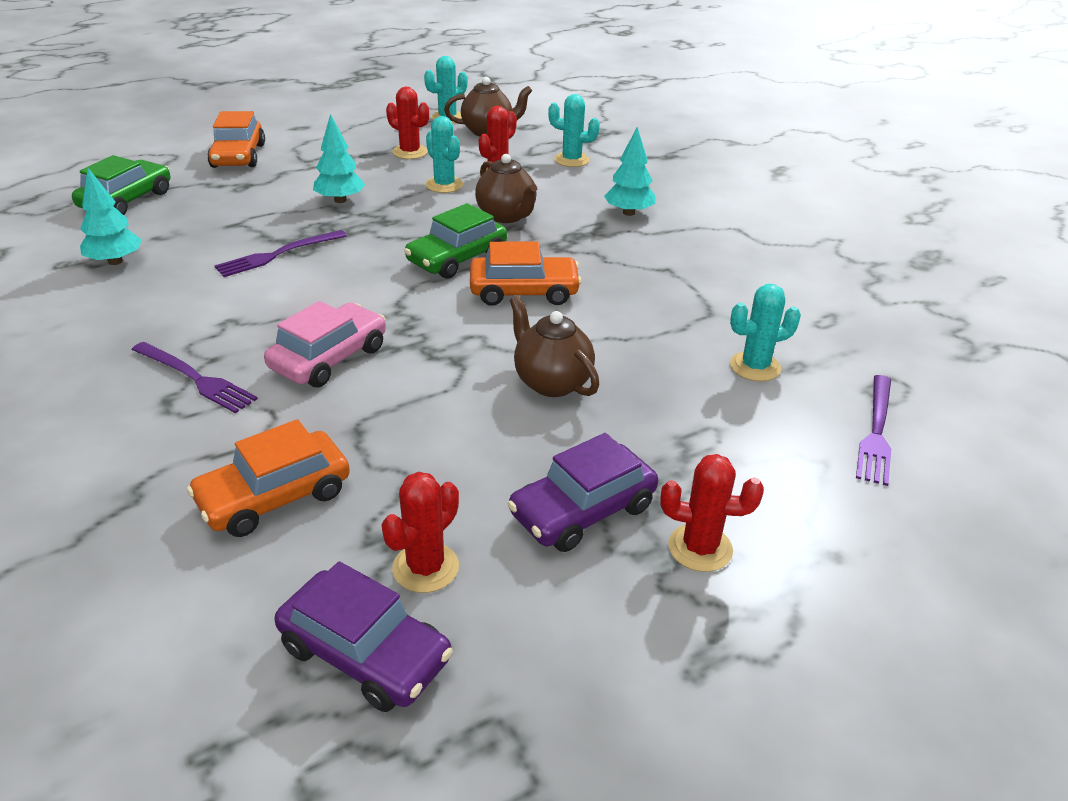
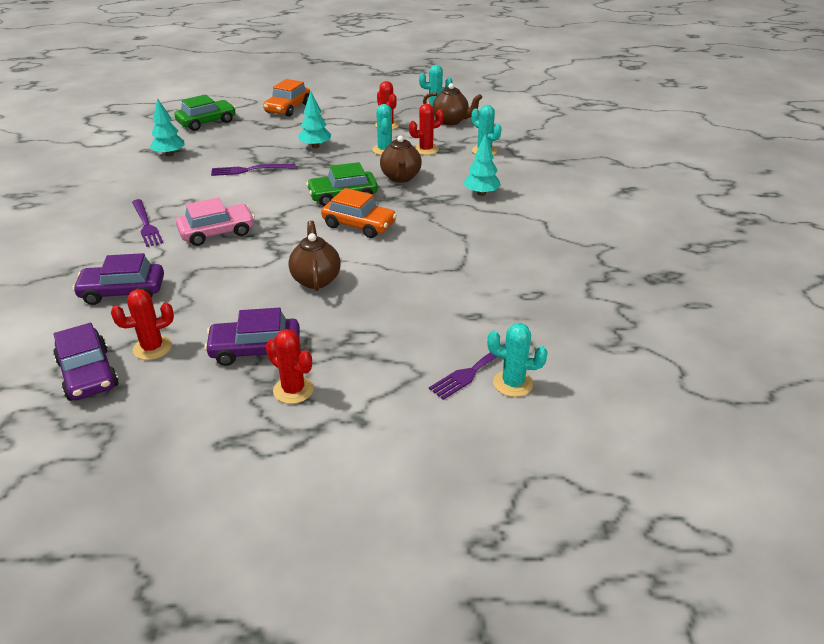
camera: 30 degrees right, 0 degrees up
orange car [187,419,350,537] -> purple car [72,253,164,305]
turquoise cactus [730,284,801,381] -> turquoise cactus moved to [487,323,548,397]

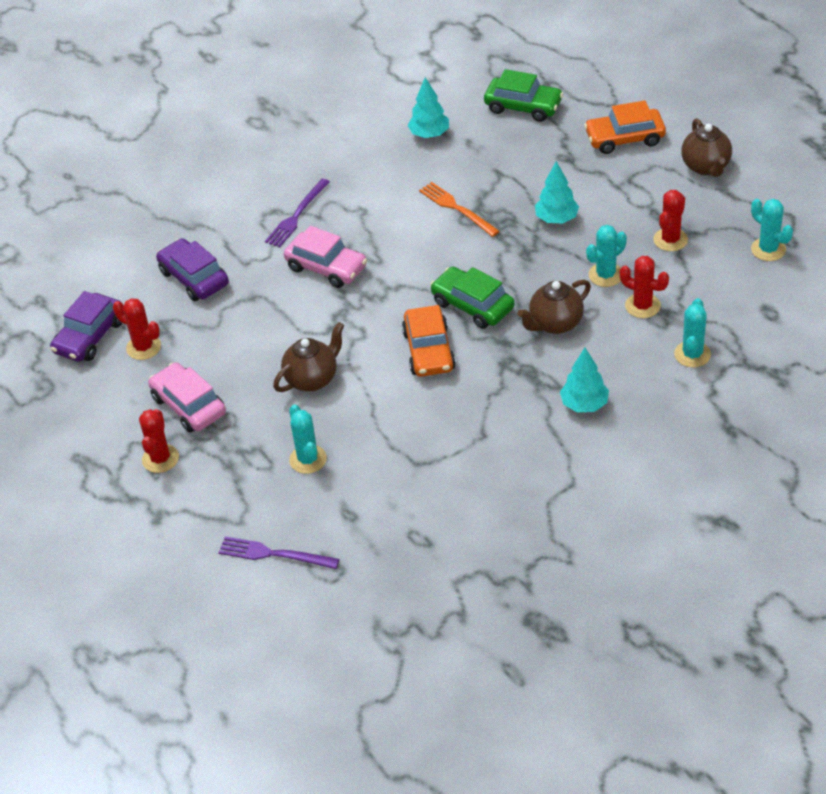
camera: 60 degrees right, 10 degrees up
purple car [204,308,300,366] -> pink car [148,362,226,433]
purple fork [211,164,296,176] -> orange fork [419,182,500,237]
brown teapot [423,83,482,125] -> brown teapot moved to [681,118,732,177]
turquoise cactus [487,323,548,397] -> turquoise cactus moved to [289,404,327,474]

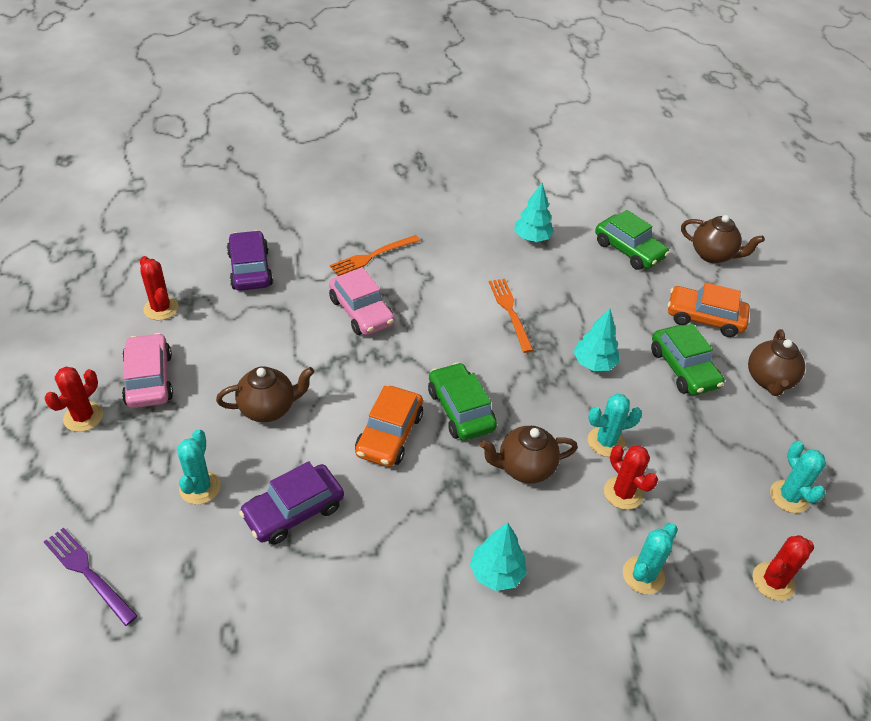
camera: 20 degrees right, 0 degrees up
purple car [50,291,122,362] -> purple car moved to [239,461,344,545]
purple fork [265,179,330,248] -> orange fork [330,235,420,276]
red cactus [654,190,688,251] -> red cactus moved to [753,535,814,601]
none -> green car [651,324,724,395]
none -> brown teapot [681,215,765,263]

